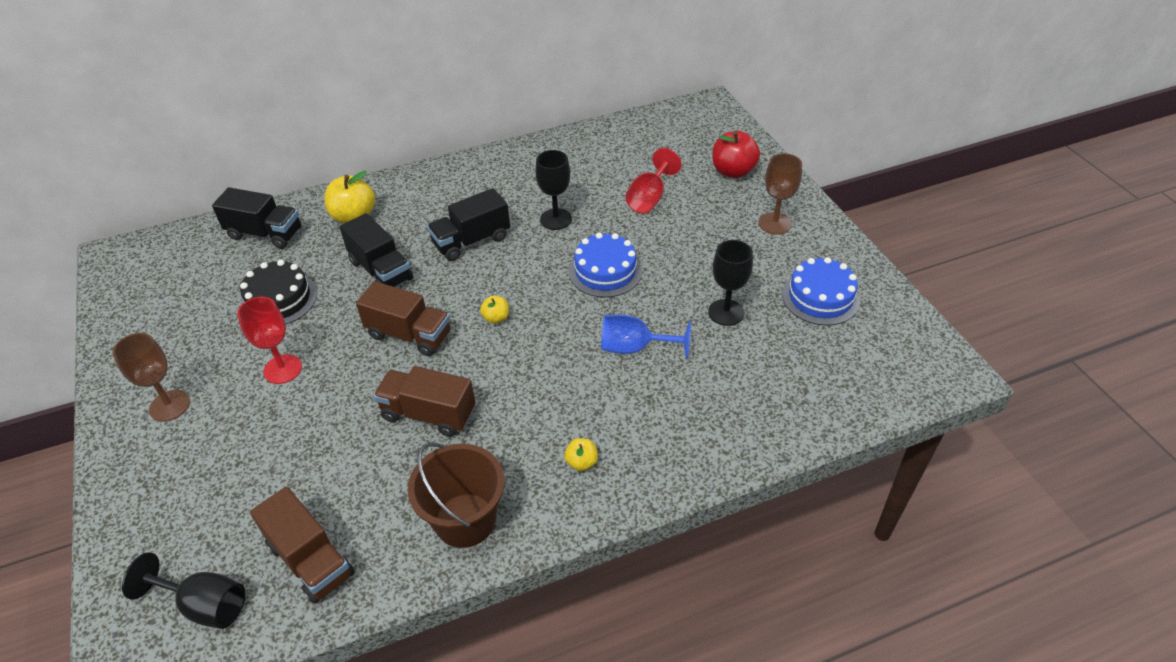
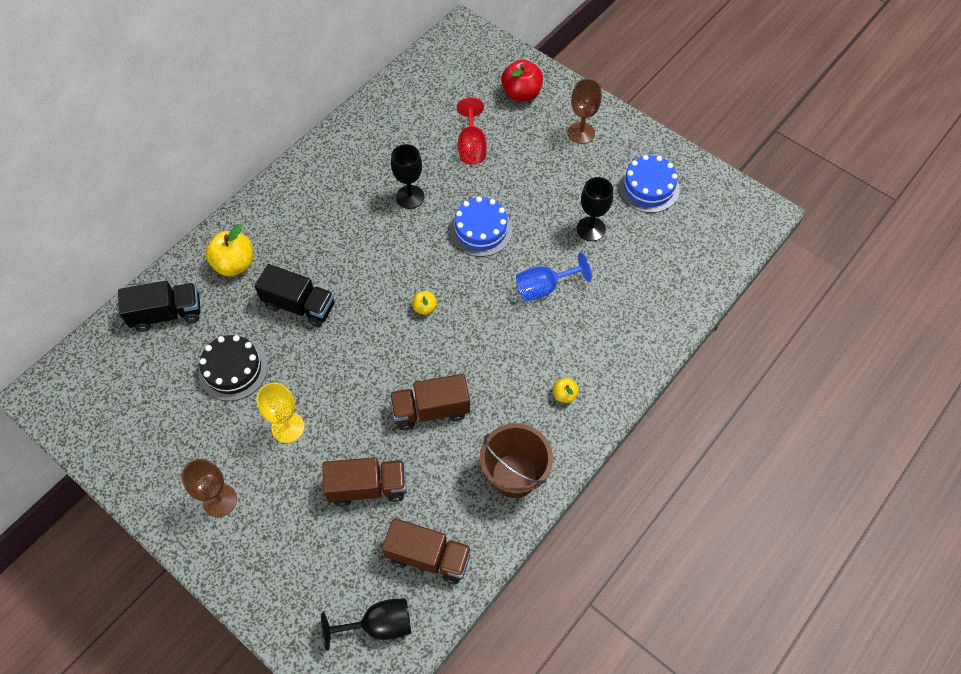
camera: 30 degrees left, 15 degrees up
red goblet [237,297,302,384] -> yellow goblet [256,382,304,443]
brown truck [356,281,451,356] -> brown truck moved to [323,457,406,507]
black truck [427,188,510,261] -> none

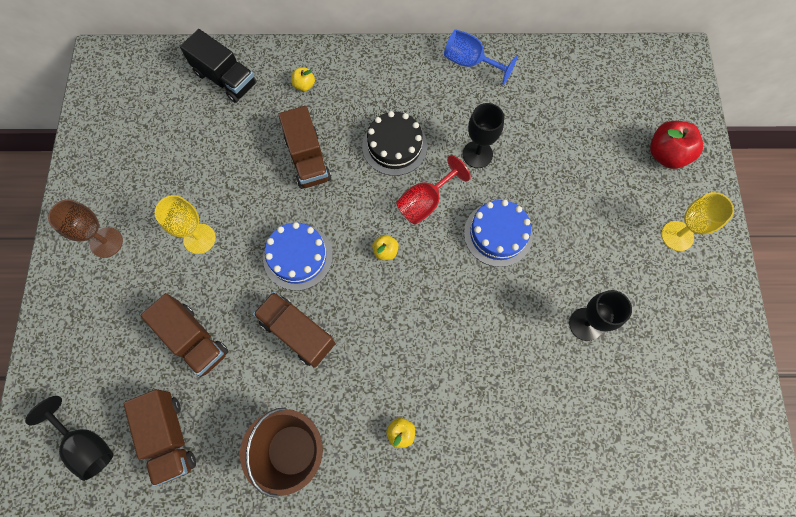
camera: 50 degrees right, 10 degrees up
black cake [199,335,268,401] -> black cake moved to [362,111,427,176]
yellow apple [205,224,253,276] -> yellow apple [291,67,315,91], size x0.52
black truck [254,264,334,327] -> brown truck [278,106,331,189]
red goblet [457,97,487,165] -> red goblet moved to [396,155,471,225]
blue goblet [516,252,592,301] -> blue goblet moved to [444,29,517,85]
brown goblet [568,79,602,144] -> yellow goblet [662,192,734,251]
blue cake [618,155,680,213] -> blue cake moved to [263,222,333,291]

